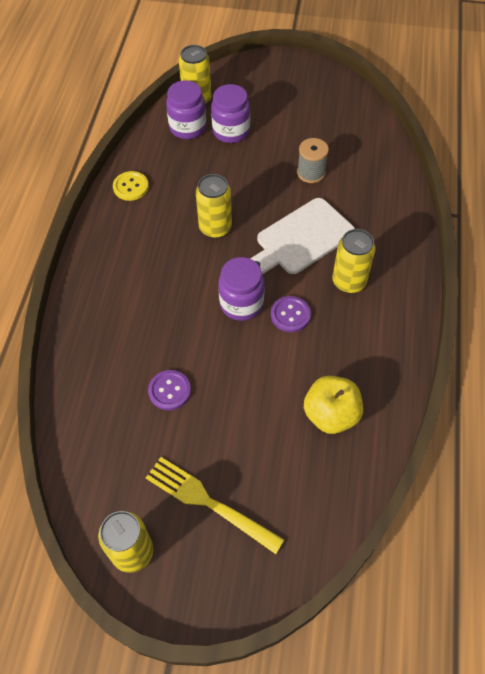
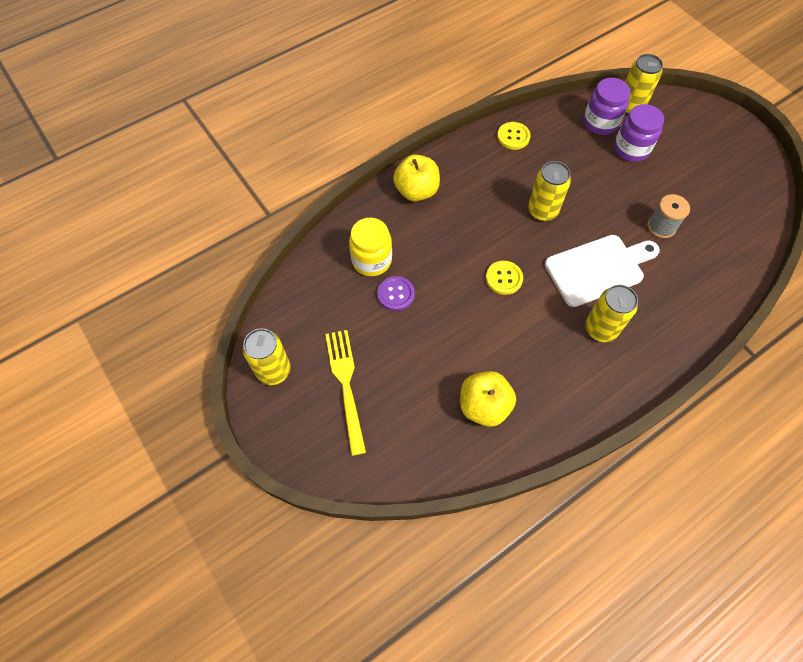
camera: 45 degrees right, 5 degrees up
purple jar [218,257,265,321] -> yellow button [486,261,523,295]
white cutting board [250,198,355,274] -> white cutting board turned 150 degrees clockwise [545,235,660,307]
purple button [271,296,311,332] -> none
none -> yellow jar [349,218,392,276]
none -> yellow apple [393,154,440,201]

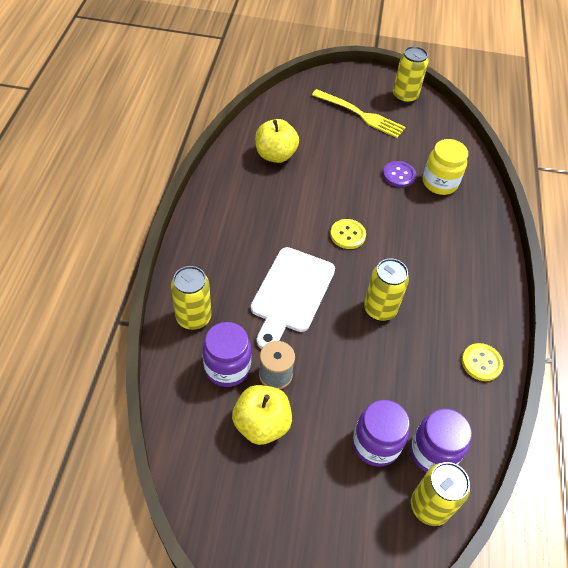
camera: 130 degrees right, 10 degrees down
yellow apple [393,154,440,201] -> yellow apple moved to [232,385,292,445]
yellow can [585,284,638,342] -> yellow can moved to [171,266,211,330]
none -> purple jar [203,322,251,387]

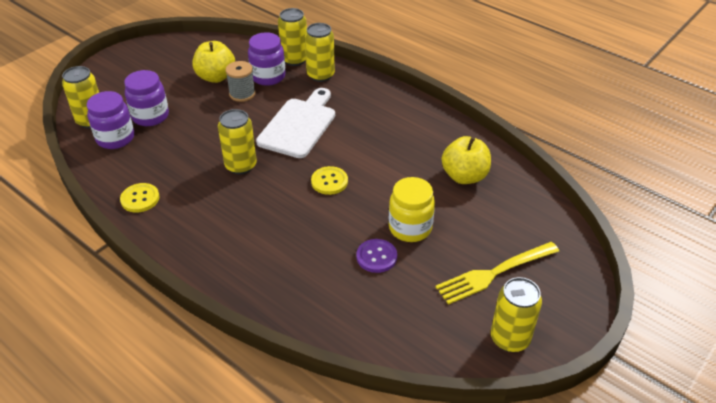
camera: 125 degrees right, 10 degrees down
white cutting board [251,247,335,349] -> white cutting board turned 60 degrees clockwise [256,88,335,158]
yellow jar [423,139,468,195] -> yellow jar moved to [389,177,435,242]
none -> yellow can [278,8,307,66]

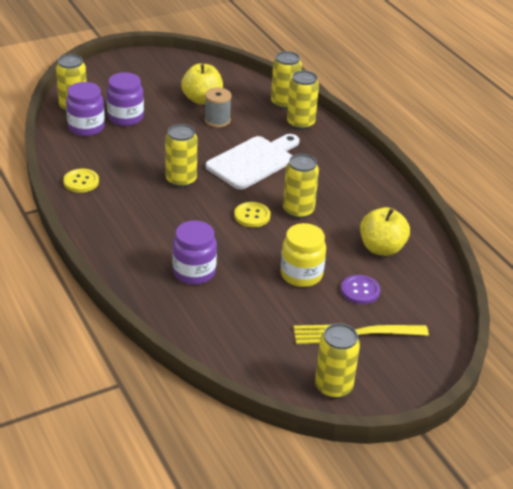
camera: 20 degrees right, 5 degrees down
purple jar [248,32,286,86] -> purple jar moved to [172,221,217,285]
purple button [356,239,397,273] -> purple button moved to [341,275,380,304]
none -> yellow can [283,154,319,219]

